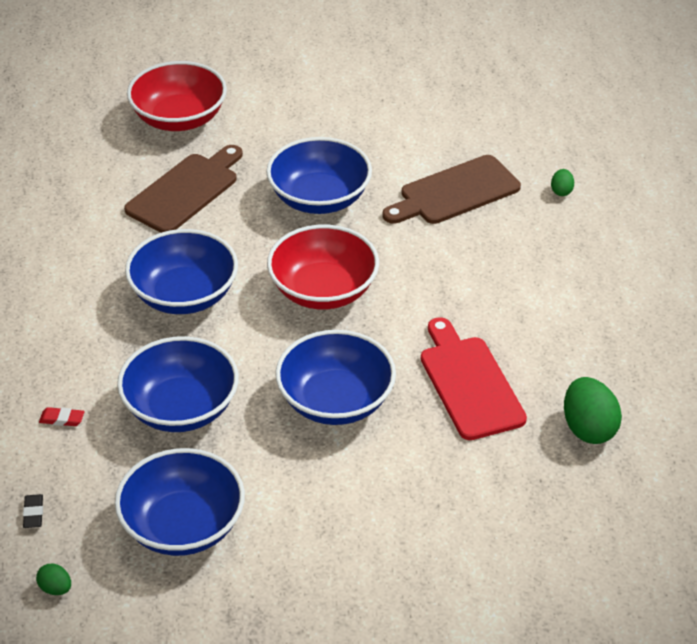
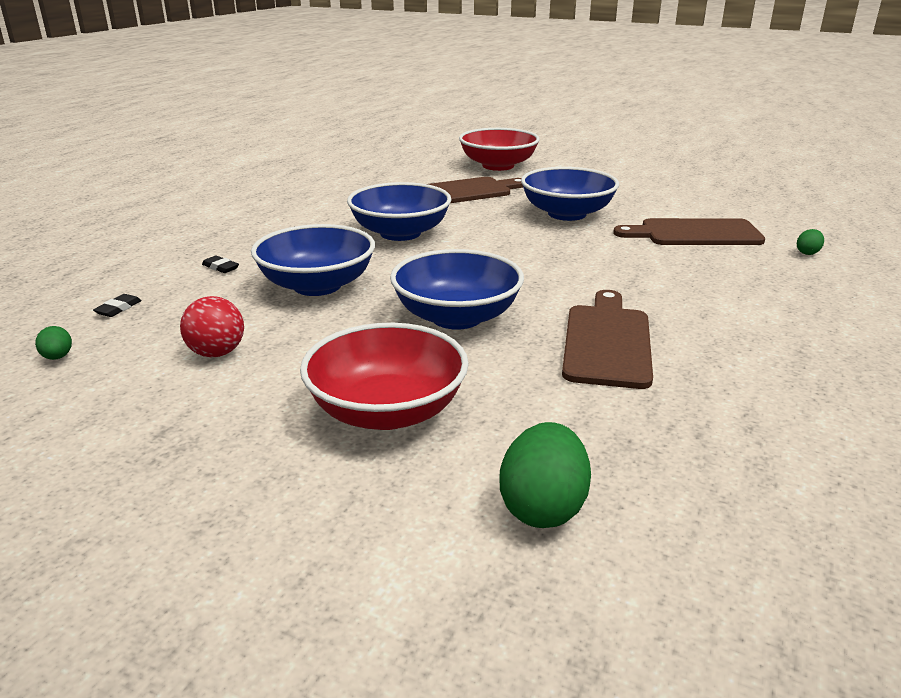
camera: 30 degrees right, 15 degrees down
red eraser [39,407,84,426] -> black eraser [202,255,239,273]
blue bowl [115,448,245,556] -> red ball [180,296,244,357]
red bowl [267,225,379,309] -> red bowl moved to [300,323,469,430]
red cutting board [421,317,527,440] -> brown cutting board [562,290,653,389]
green egg [564,377,622,444] -> green egg moved to [500,422,591,528]

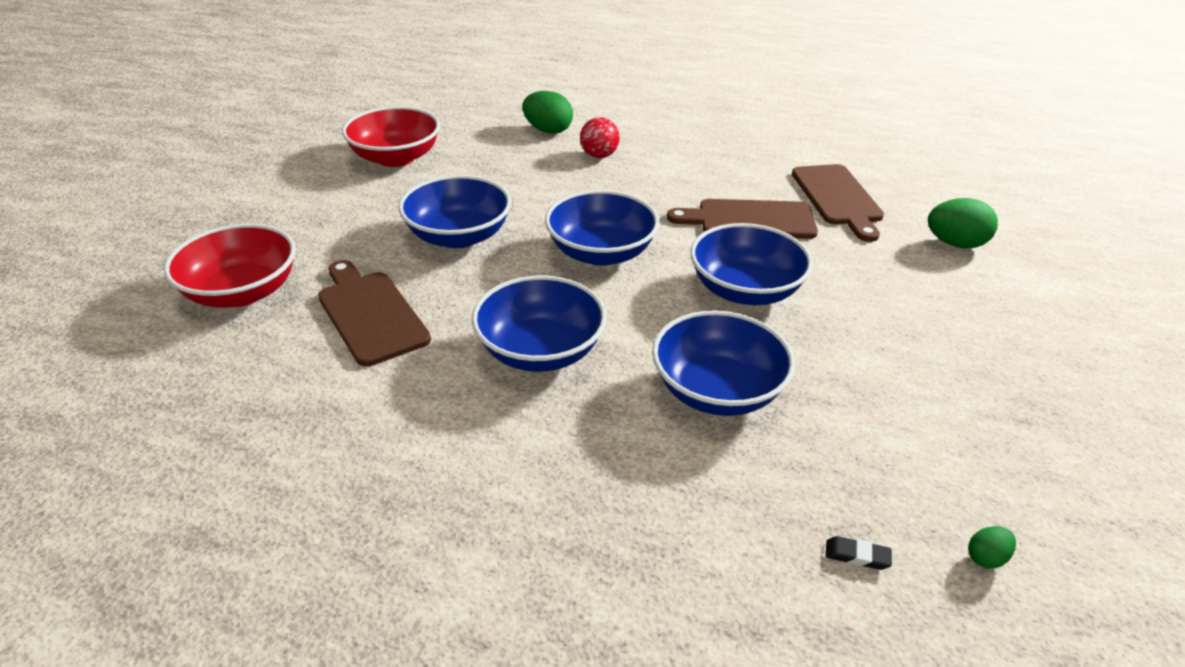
camera: 100 degrees left, 10 degrees up
red ball [180,296,244,357] -> red ball moved to [580,117,620,158]
black eraser [202,255,239,273] -> none
red bowl [300,323,469,430] -> red bowl moved to [342,106,440,167]
brown cutting board [613,218,765,245] -> brown cutting board moved to [792,164,884,242]
green egg [797,229,824,255] -> green egg [522,91,573,134], size x2.02
none -> blue bowl [545,190,659,266]

